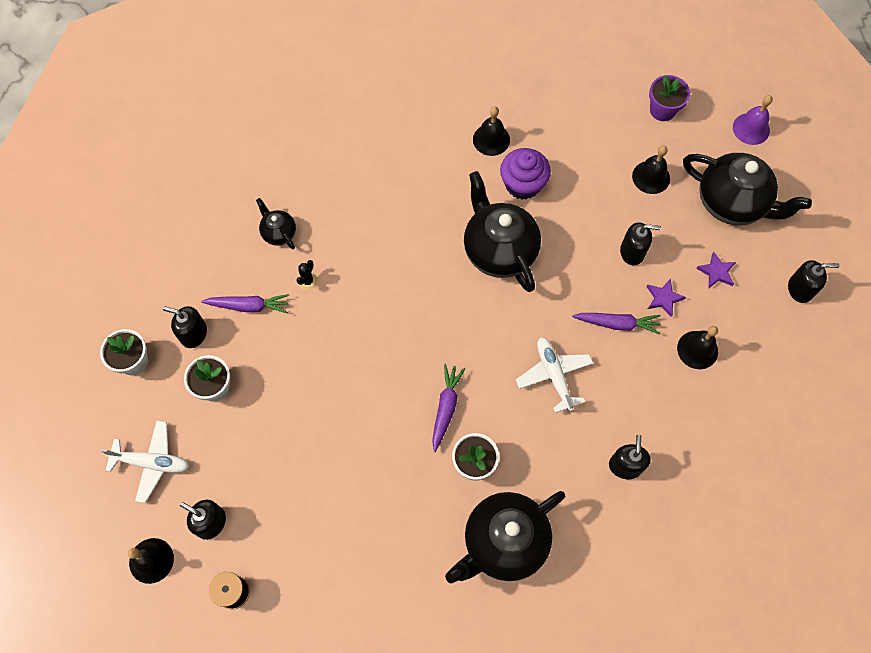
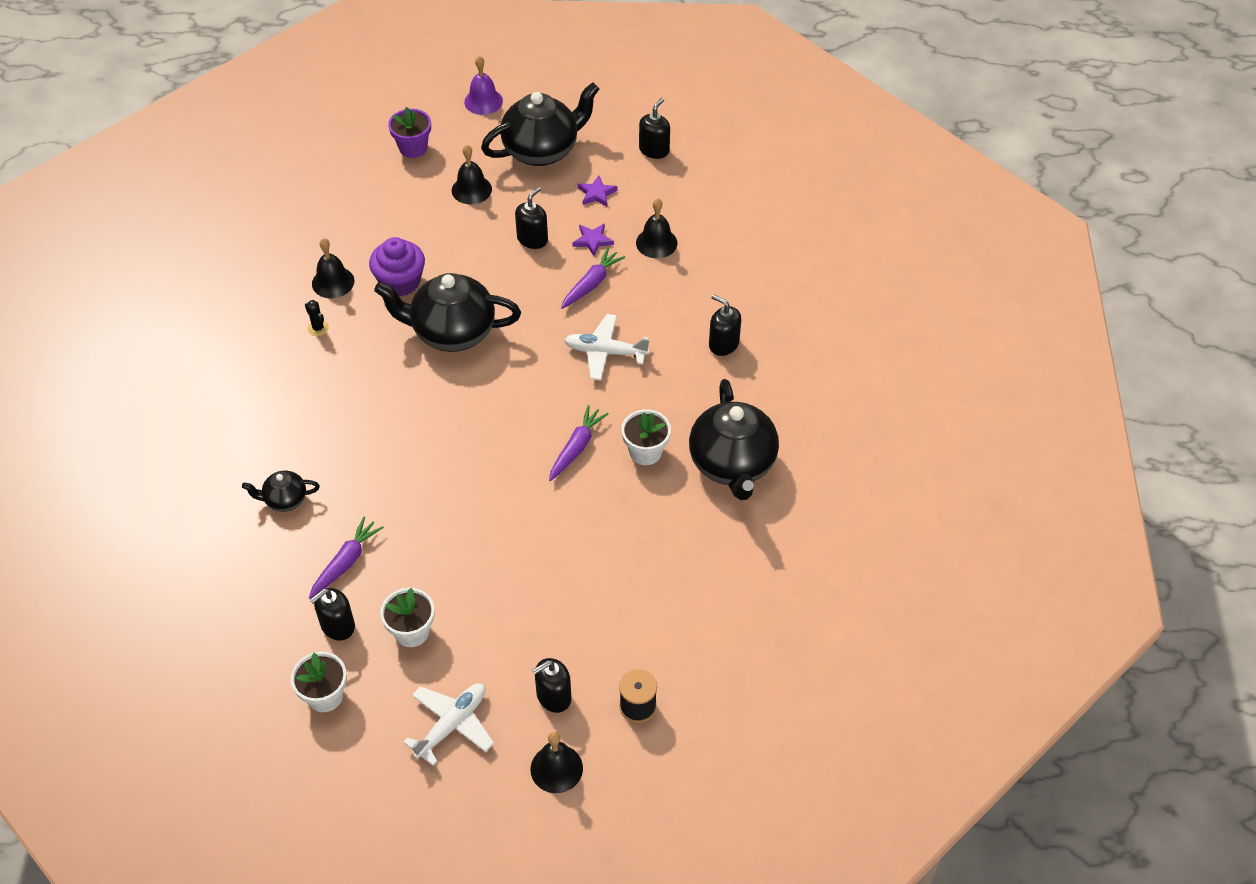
camera: 60 degrees left, 15 degrees down
black cactus [296,260,318,290] -> black cactus moved to [305,300,329,336]
purple carrot [432,364,465,452] -> purple carrot turned 75 degrees clockwise [549,405,609,481]

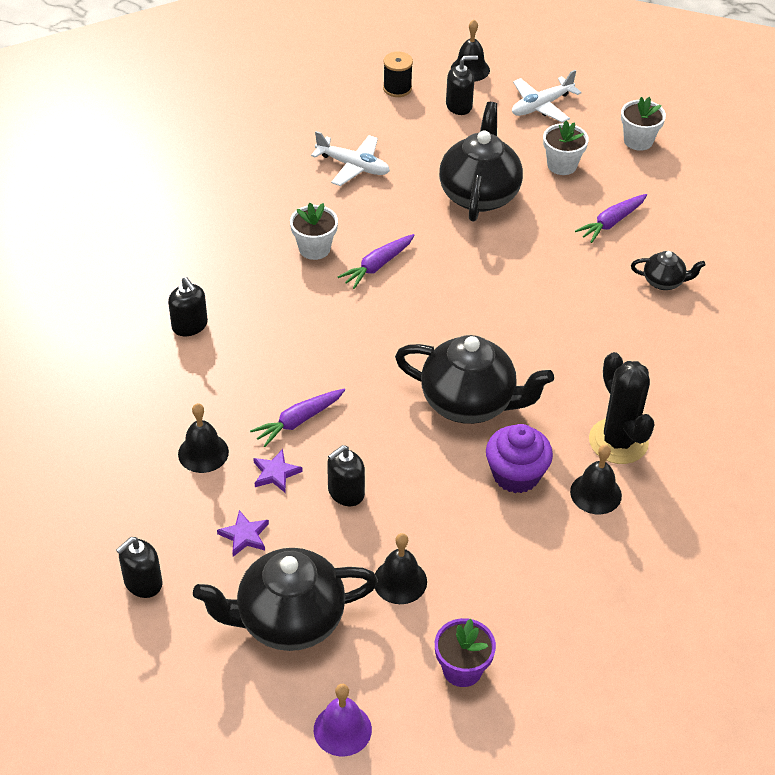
camera: 165 degrees left, 5 degrees down
black cactus [305,300,329,336] -> black cactus [589,352,655,464], size x2.45
black soap dispenser [310,588,355,640] -> none
white plane [564,314,650,380] -> white plane moved to [311,131,390,186]
black teapot [689,379,779,500] -> black teapot moved to [439,102,523,221]

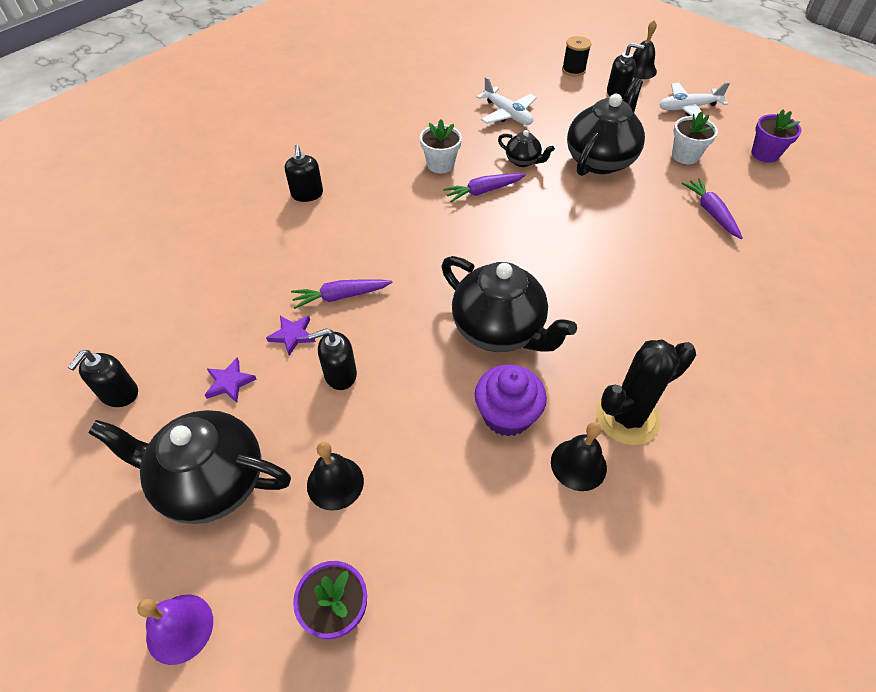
camera: 25 degrees right, 5 degrees up
black soap dispenser [116,537,162,598] -> black soap dispenser turned 45 degrees counterclockwise [68,350,138,407]
black bell [178,403,229,473] -> none
purple carrot [575,194,647,243] -> purple carrot turned 90 degrees clockwise [682,178,743,239]
black cactus [589,352,655,464] -> black cactus turned 60 degrees clockwise [596,339,696,445]
white flower pot [621,97,666,151] -> purple flower pot [751,110,802,163]
black teapot [631,251,706,290] -> black teapot moved to [498,130,555,167]

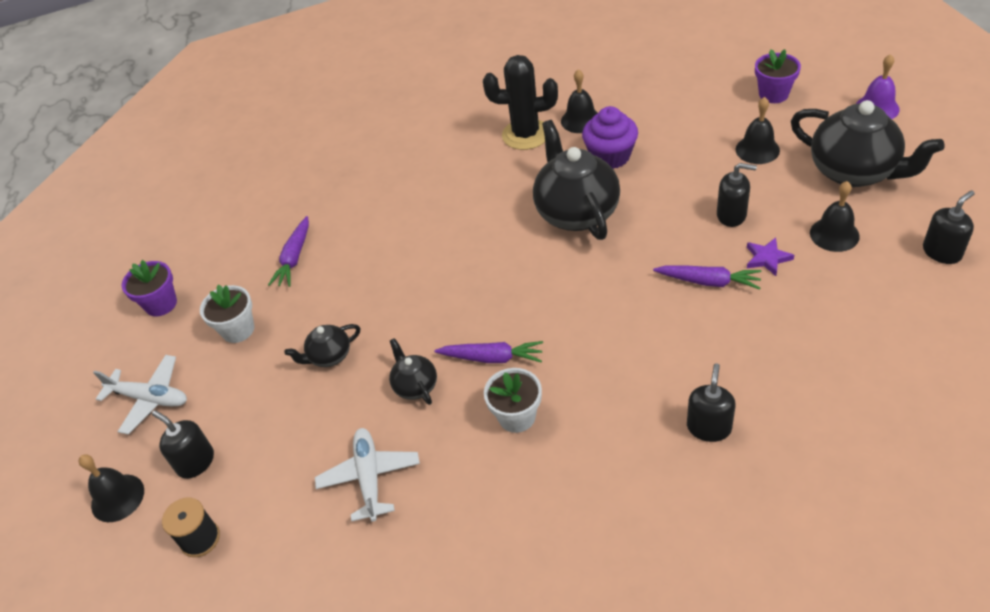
camera: 145 degrees left, 5 degrees down
purple star [205,357,257,403] -> black bell [810,181,860,252]
black teapot [567,78,645,176] -> black teapot [284,324,360,367], size x0.48

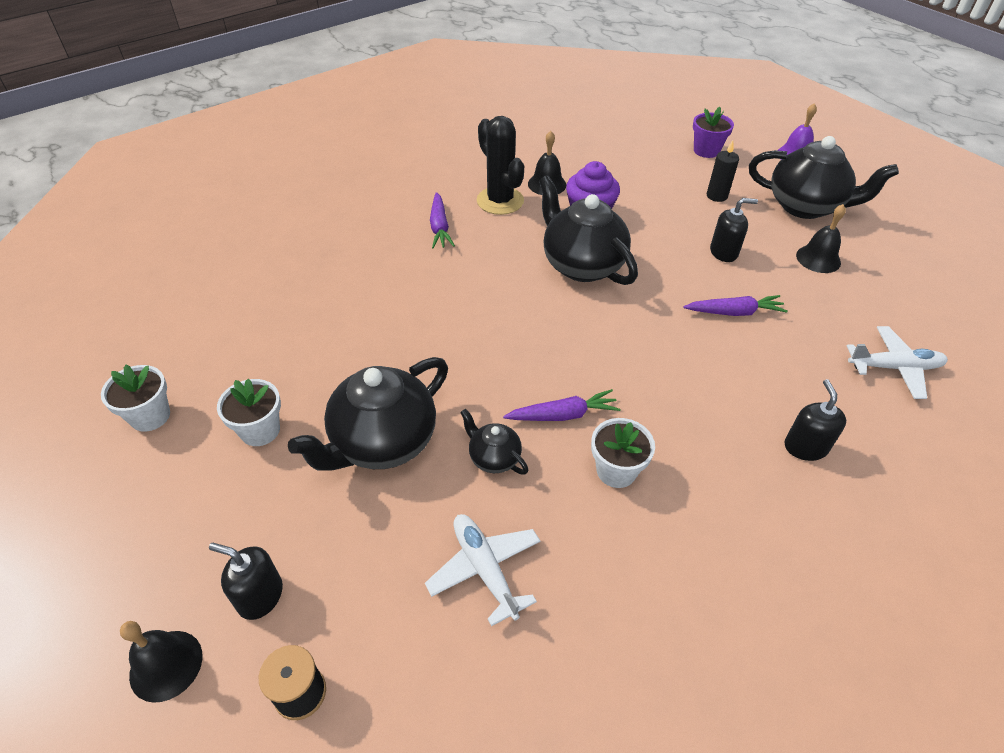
camera: 25 degrees left, 0 degrees up
white plane [93,355,187,435] -> white plane moved to [847,326,948,399]
purple flower pot [122,260,177,316] -> white flower pot [101,365,170,432]
purple carrot [268,216,309,287] -> purple carrot moved to [430,192,455,249]
black teapot [284,324,360,367] -> black teapot [288,357,448,471], size x2.07
black cactus [483,55,558,150] -> black cactus turned 75 degrees clockwise [477,116,524,215]
black bell [736,97,780,164] -> black candle [707,140,739,202]
purple star [747,237,794,276] -> none
black soap dispenser [923,190,975,264] -> none

